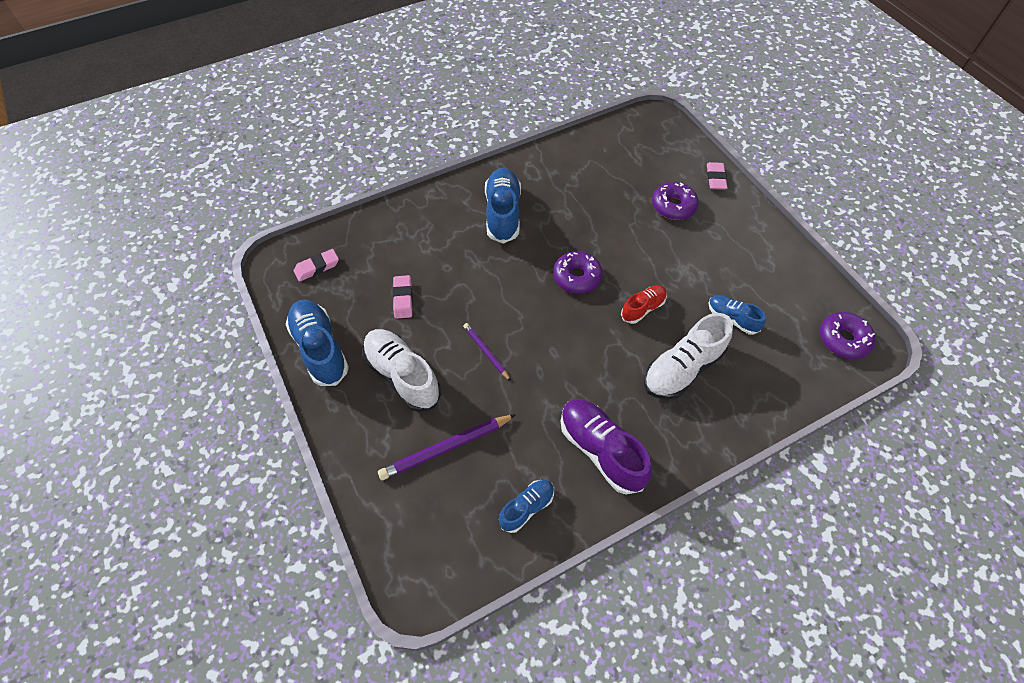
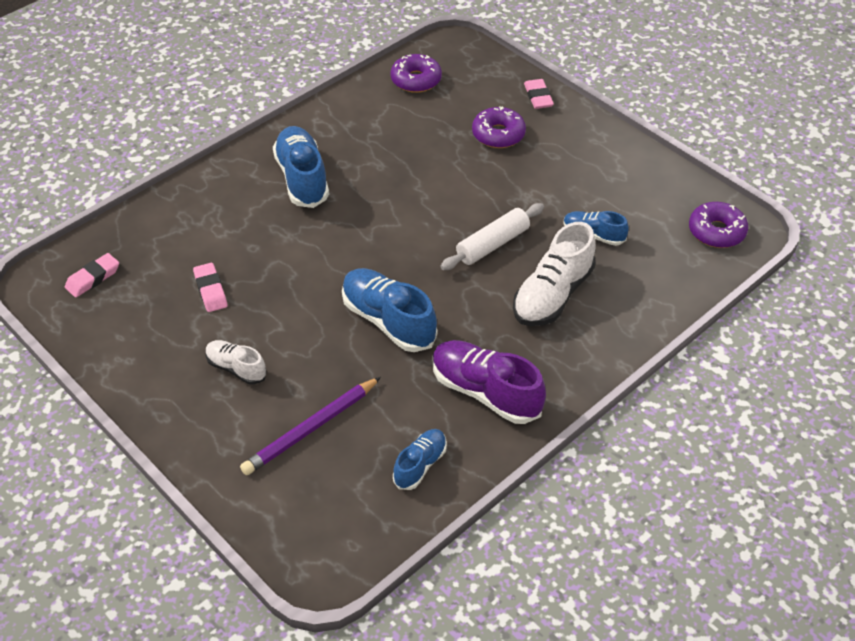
camera: 15 degrees left, 10 degrees down
blue shoe [286,300,349,386] -> blue shoe moved to [342,268,437,352]
white shoe [363,329,441,412] -> white shoe [206,340,267,385], size x0.57
purple pencil [463,323,511,381] -> none
purple donut [553,251,602,294] -> purple donut moved to [390,54,442,93]
red shoe [621,285,667,324] -> white rolling pin [440,203,544,270]

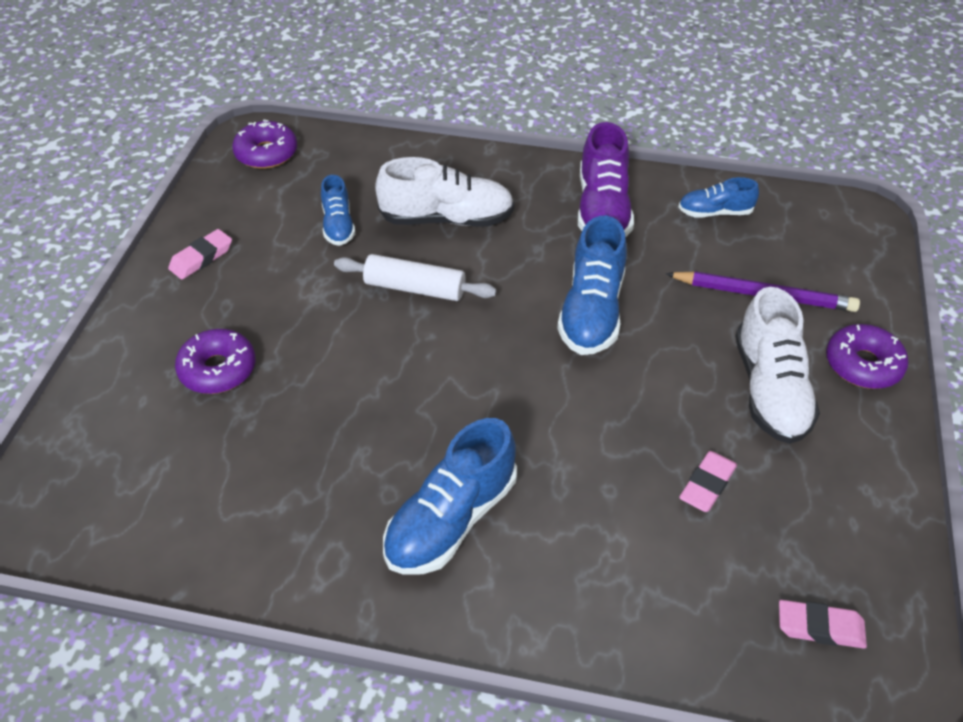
camera: 125 degrees left, 0 degrees up
white shoe [206,340,267,385] -> white shoe [735,287,820,444], size x1.74
purple donut [390,54,442,93] -> purple donut moved to [826,324,908,389]
pink eraser [524,79,554,109] -> pink eraser moved to [168,229,232,279]

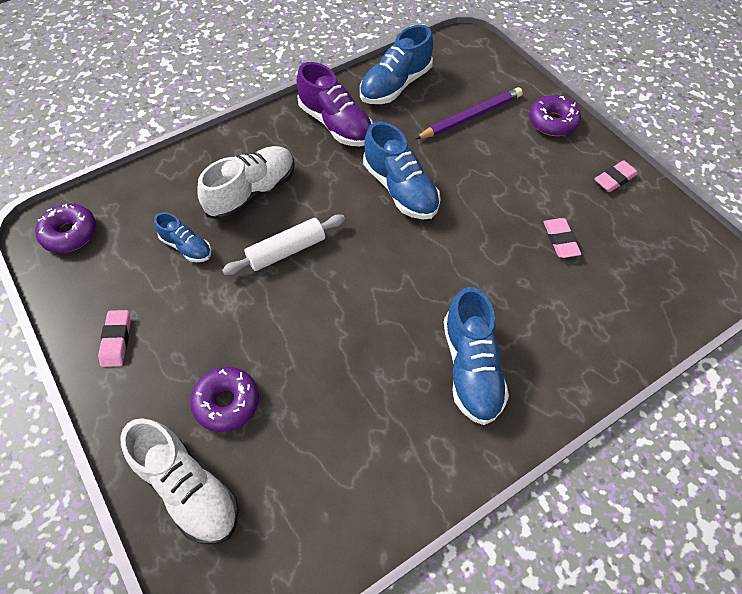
camera: 45 degrees left, 10 degrees up
blue shoe [678,177,759,218] -> blue shoe [360,25,433,104], size x1.74
white shoe [735,287,820,444] -> white shoe moved to [120,418,239,544]
pink eraser [779,600,867,649] -> pink eraser moved to [594,160,638,192]

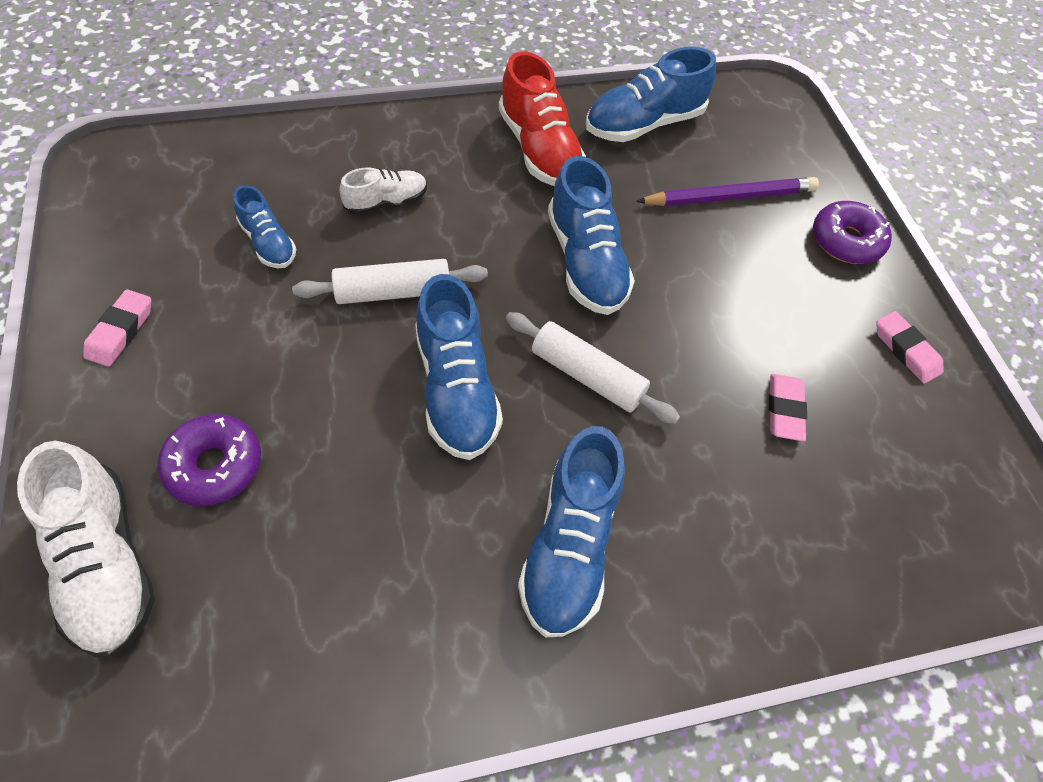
camera: 15 degrees right, 0 degrees up
purple donut [35,204,96,253] -> none
white shoe [198,146,295,221] -> white shoe [340,167,427,215], size x0.57
purple shoe [297,62,373,146] -> red shoe [499,51,586,186]
pink eraser [594,160,638,192] -> pink eraser turned 75 degrees clockwise [876,311,944,384]
none -> blue shoe [415,274,503,460]
none -> white rolling pin [506,312,680,424]

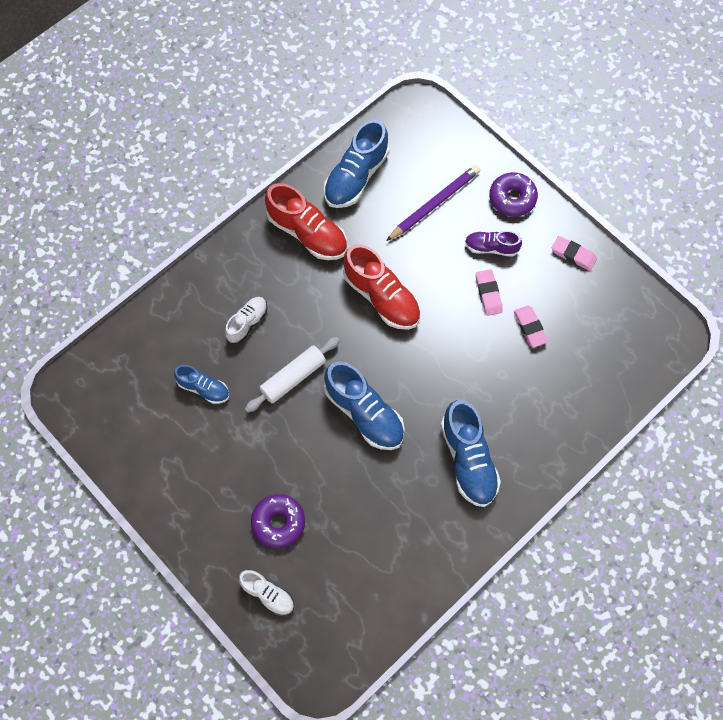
camera: 25 degrees left, 10 degrees up
white shoe [17,441,155,657] -> white shoe [239,570,294,616], size x0.57
pink eraser [83,290,151,367] -> pink eraser moved to [476,269,502,316]
white rolling pin [506,312,680,424] -> none
blue shoe [548,156,635,315] -> red shoe [343,244,421,330]
none -> purple shoe [465,231,522,257]

